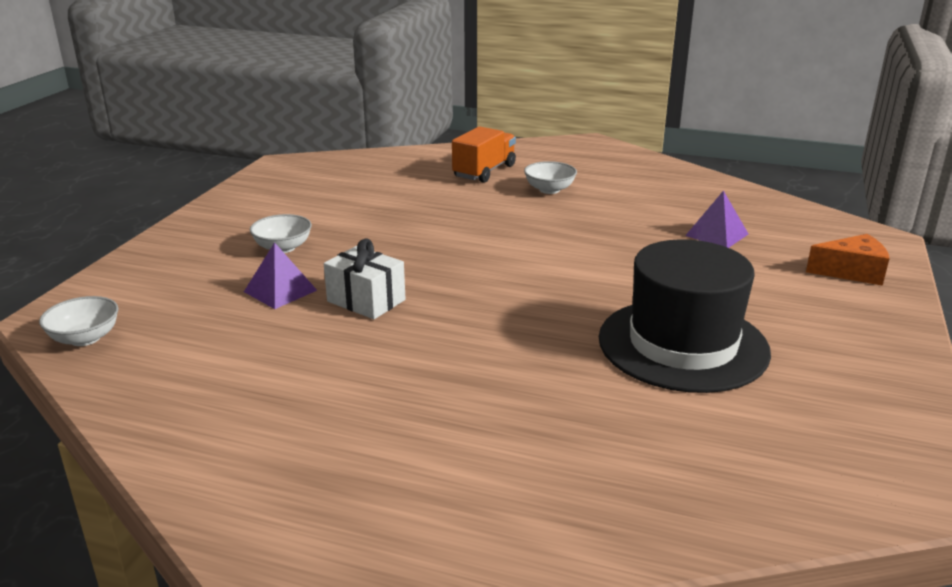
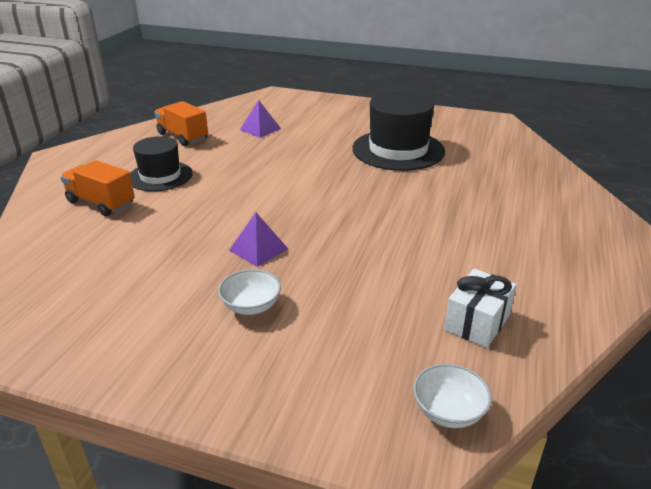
camera: 90 degrees left, 5 degrees up
purple pyramid [244,242,317,309] -> purple pyramid moved to [229,213,288,267]
white gift [324,238,405,319] -> white gift moved to [444,269,517,348]
white bowl [524,161,577,194] -> black hat [130,136,193,191]
orange cheese [806,234,889,286] -> none
none -> orange truck [154,101,208,146]

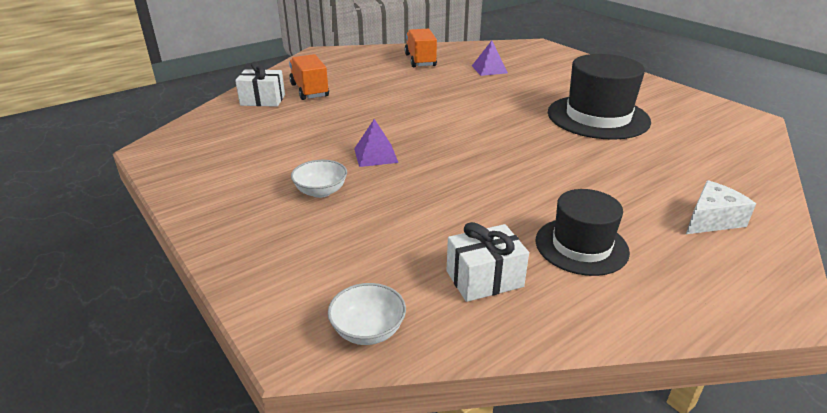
camera: 35 degrees right, 0 degrees up
black hat [130,136,193,191] -> black hat moved to [535,189,630,276]
none -> white gift [235,62,285,107]
none -> white cheese [686,180,756,234]

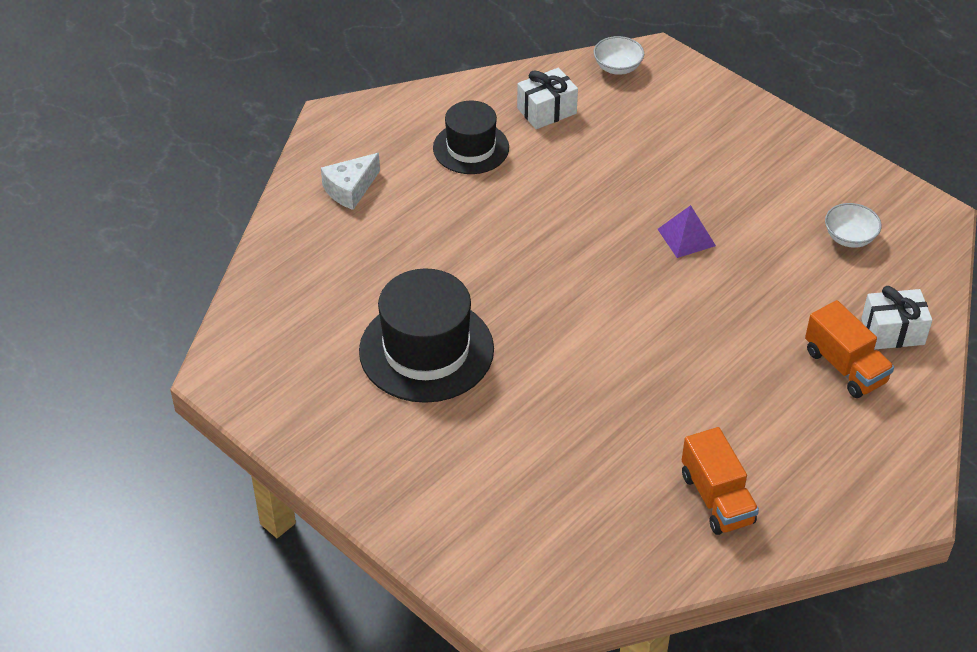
camera: 170 degrees right, 15 degrees up
white bowl [291,160,347,198] -> white bowl moved to [825,203,882,248]
purple pyramid [472,41,508,76] -> none

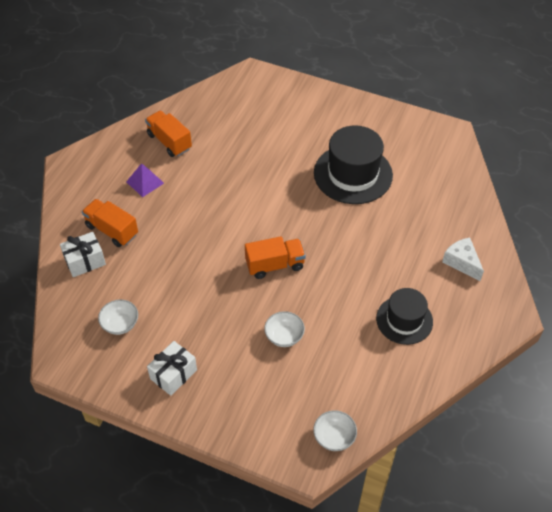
camera: 160 degrees right, 5 degrees up
white cheese [321,153,380,210] -> white cheese turned 60 degrees counterclockwise [442,237,484,281]
white gift [517,68,578,129] -> white gift moved to [147,341,197,396]
purple pyramid [658,205,716,258] -> purple pyramid moved to [126,163,164,197]
none -> orange truck [245,236,306,279]
none -> white bowl [264,311,305,347]

